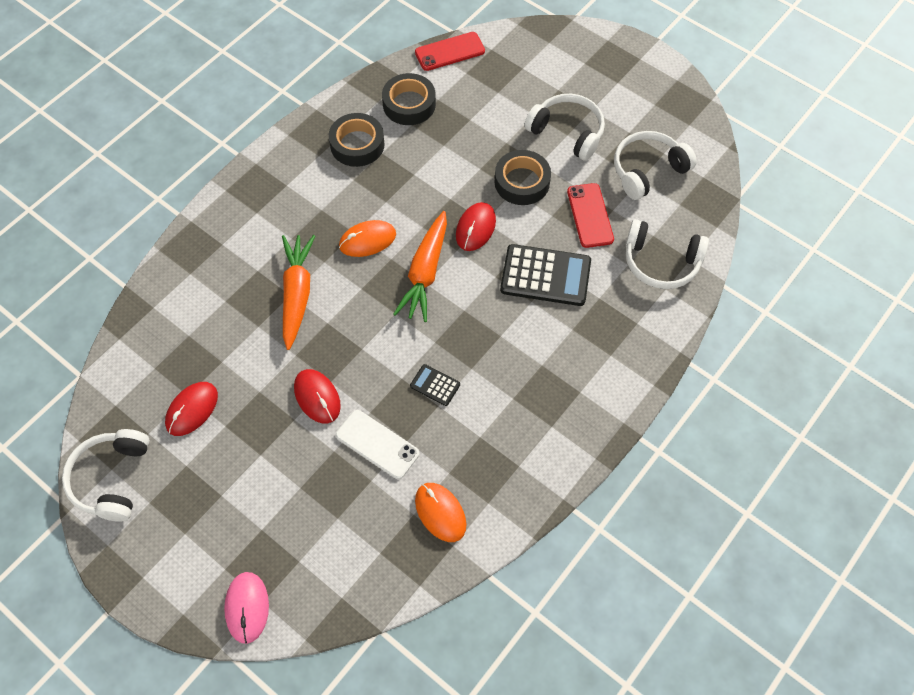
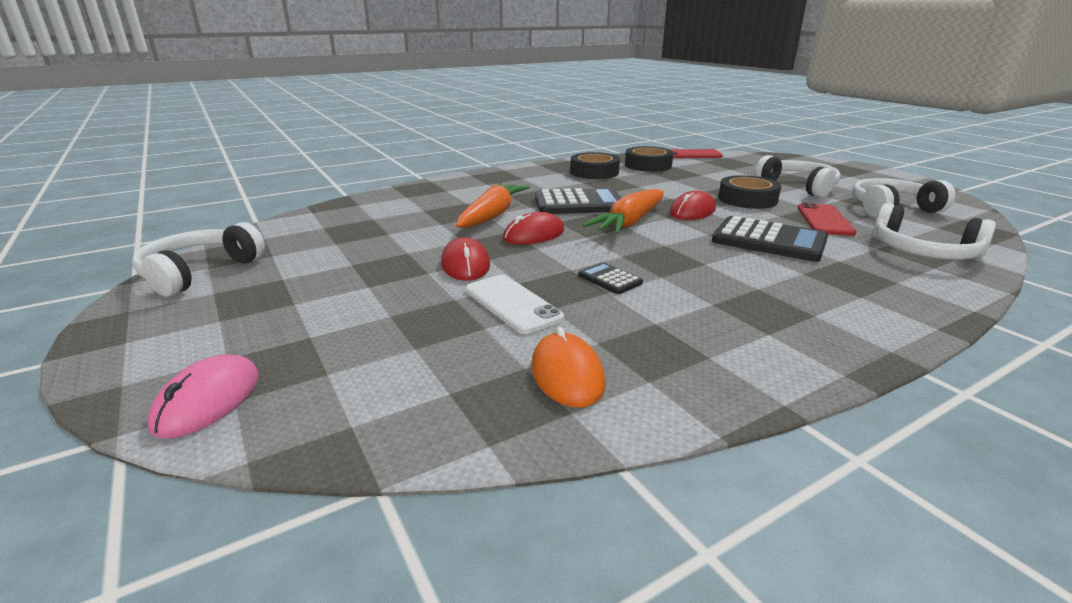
camera: 20 degrees right, 35 degrees down
red mouse [165,382,218,436] -> red mouse moved to [503,212,564,244]
orange mouse [339,220,396,257] -> black calculator [535,188,621,214]

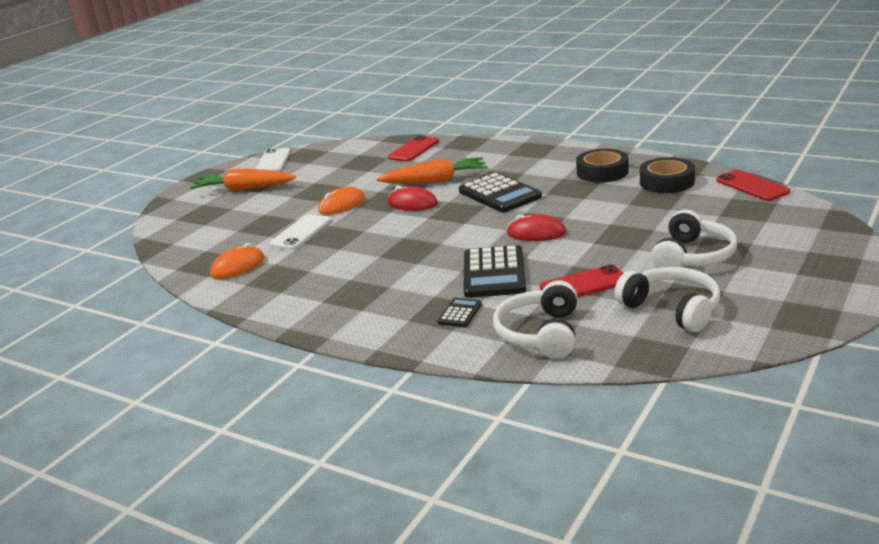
camera: 65 degrees right, 0 degrees up
white headphones [132,222,265,297] -> white phone [255,148,291,171]
pink mouse [147,354,259,439] -> none
red mouse [441,237,490,281] -> orange mouse [318,187,365,215]
black calculator [578,262,643,294] -> black calculator moved to [438,298,482,327]
orange carrot [583,189,664,234] -> orange carrot moved to [190,168,296,191]
black tape [718,175,781,209] -> none
none -> red phone [388,136,439,162]

